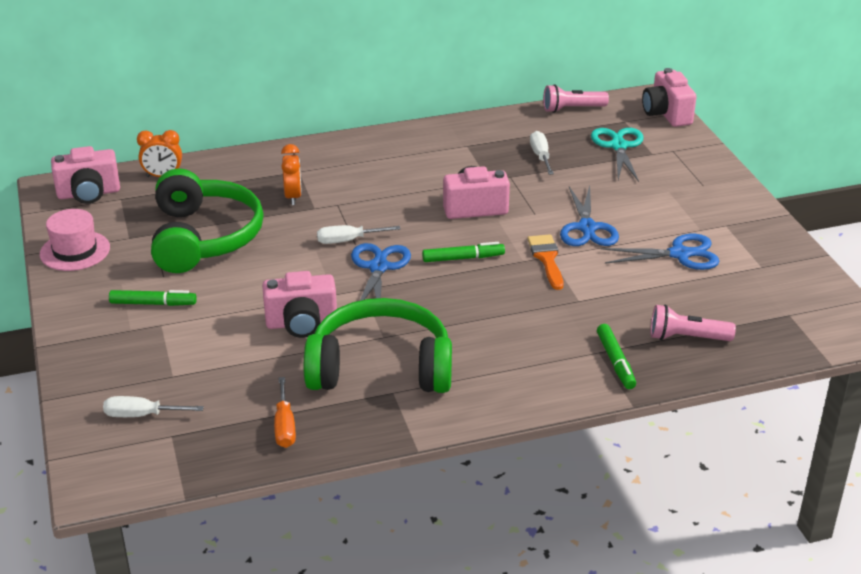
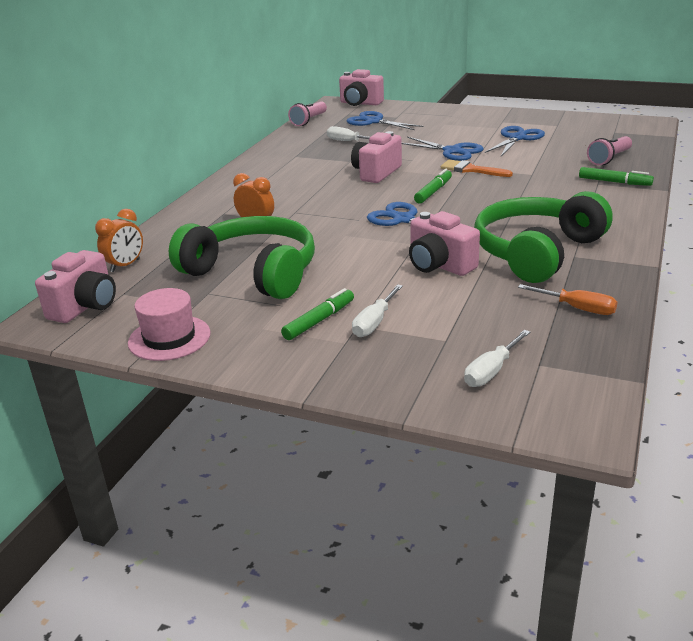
camera: 50 degrees left, 5 degrees down
pink camera [262,271,337,338] -> pink camera turned 105 degrees clockwise [409,211,480,276]
white screwdriver [317,225,401,244] -> white screwdriver moved to [352,284,403,337]
turquoise scissors [591,128,644,182] -> blue scissors [347,111,423,130]

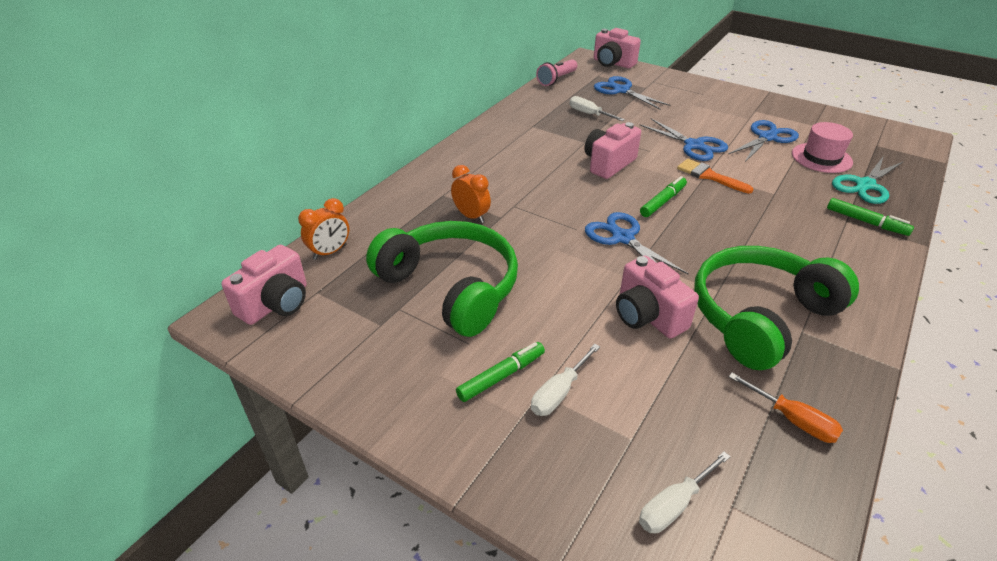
camera: 10 degrees right, 10 degrees up
pink hat [128,288,211,361] -> pink hat moved to [792,122,853,173]
pink flashlight [587,136,632,165] -> turquoise scissors [832,157,904,204]

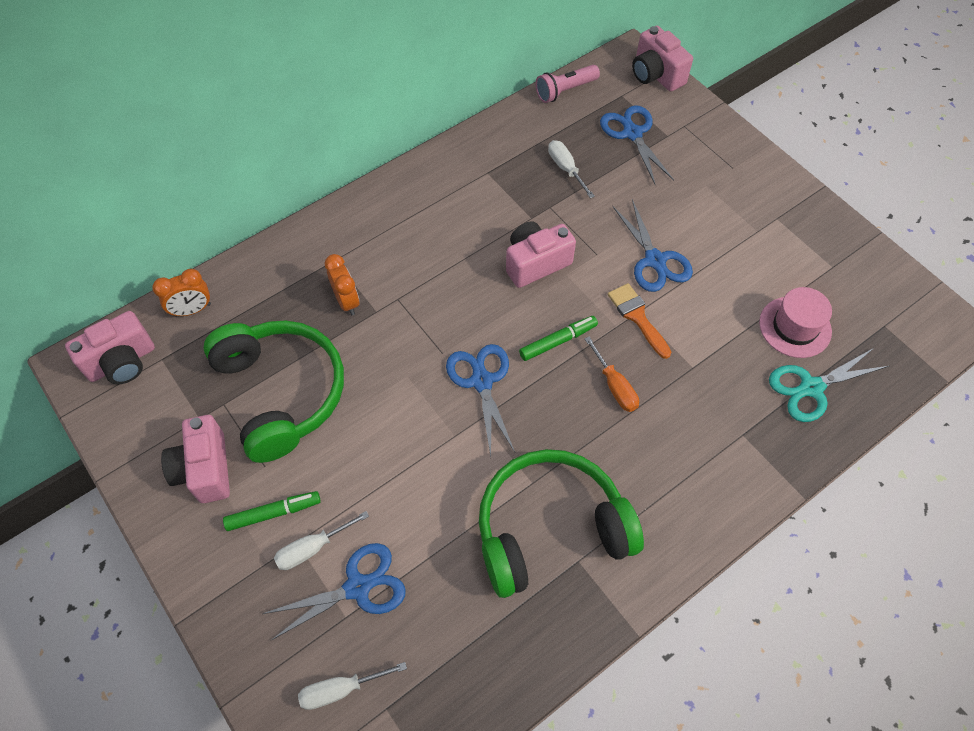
camera: 20 degrees right, 20 degrees up
pink camera [616,256,699,338] -> pink camera moved to [161,415,230,503]
blue scissors [728,120,799,162] -> blue scissors moved to [263,543,406,640]
orange screwdriver [729,373,843,443] -> orange screwdriver moved to [584,336,639,412]
green marker [827,198,914,236] -> none

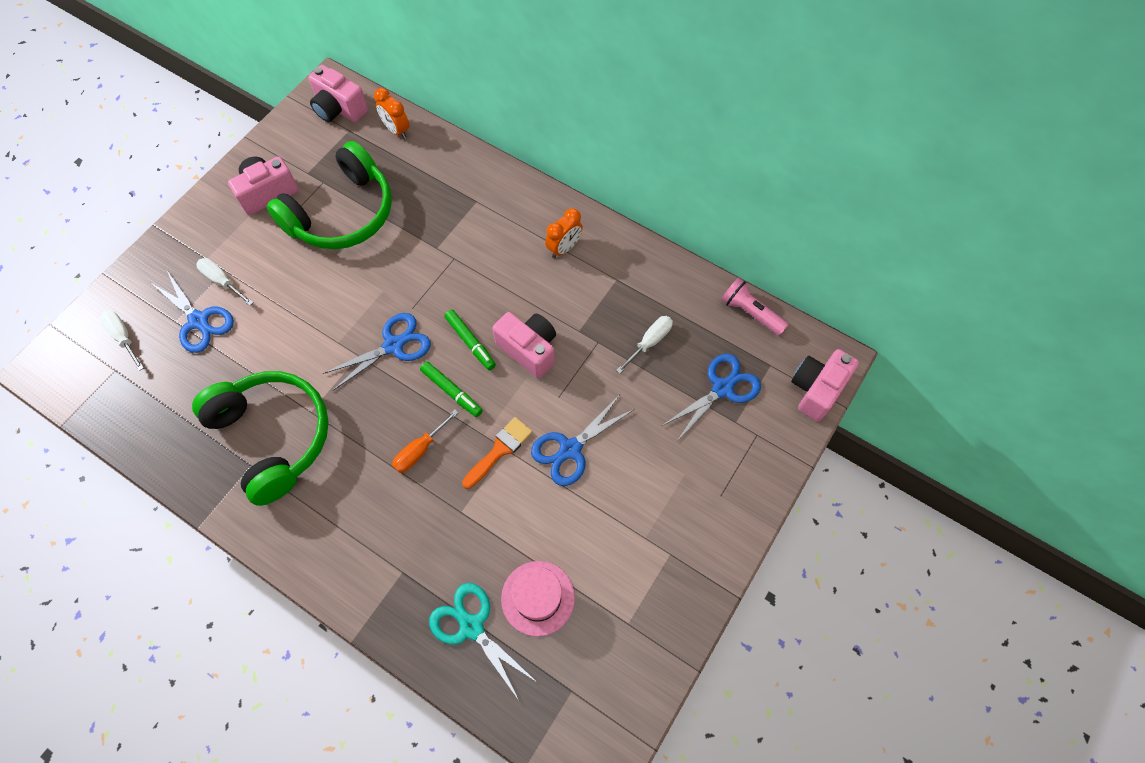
camera: 70 degrees right, 5 degrees up
green marker [223,491,321,531] -> green marker moved to [444,310,496,370]
orange clock [325,254,360,315] -> orange clock moved to [545,208,583,258]

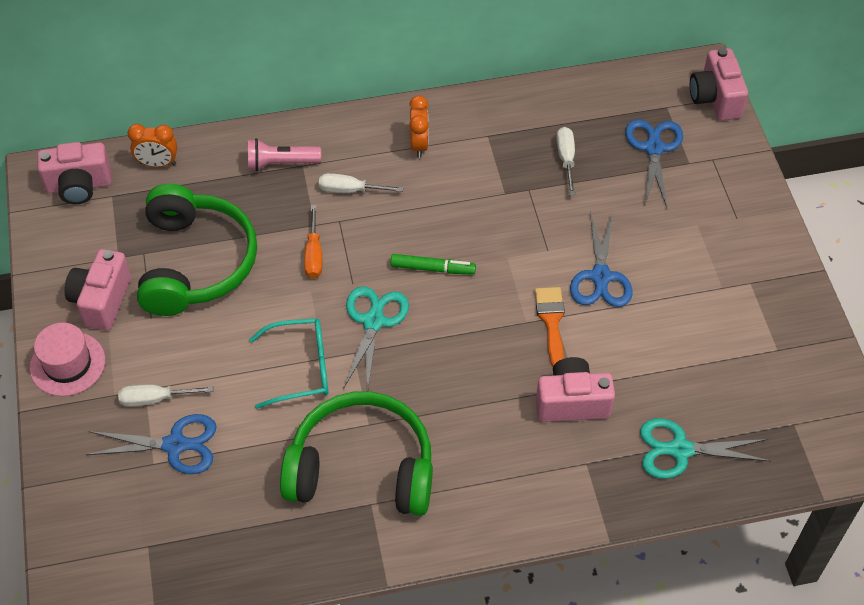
camera: 45 degrees left, 10 degrees down
white screwdriver [100,310,144,371] -> white screwdriver moved to [319,173,403,193]
blue scissors [323,313,431,391] -> turquoise scissors [343,286,409,392]
orange screwdriver [392,409,459,473] -> orange screwdriver moved to [304,205,322,279]
green marker [420,362,483,417] -> none
pink camera [492,312,556,378] -> pink camera moved to [536,357,615,422]
pink hat [501,561,575,637] -> pink hat moved to [30,323,105,396]
pink flashlight [721,278,789,336] -> pink flashlight moved to [248,138,321,171]
none -> turquoise glasses [249,318,329,409]

